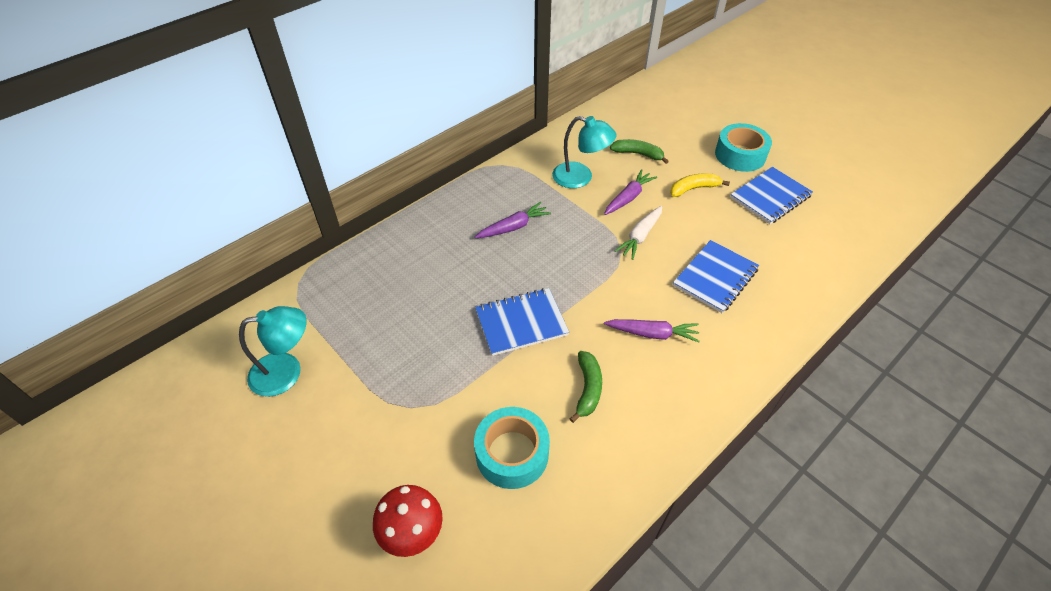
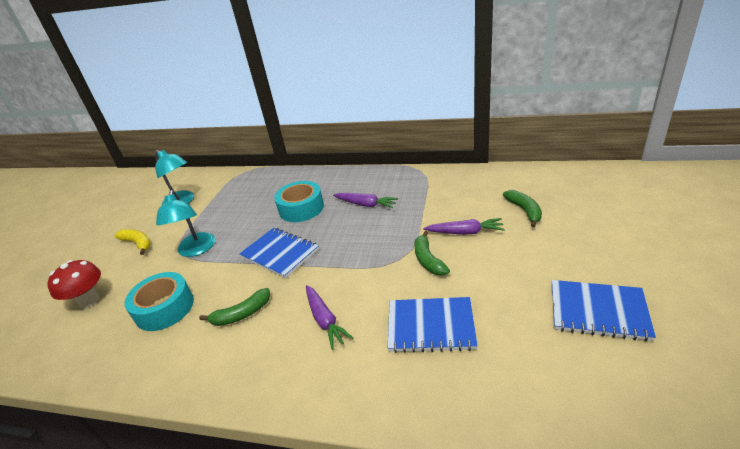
camera: 60 degrees right, 15 degrees down
turquoise lamp [552,116,616,188] -> turquoise lamp moved to [156,190,215,257]
white carrot [615,206,662,260] -> green banana [414,231,450,275]
yellow banana [670,173,730,197] -> yellow banana moved to [115,229,151,255]
turquoise tape [715,123,772,172] -> turquoise tape moved to [274,181,324,222]

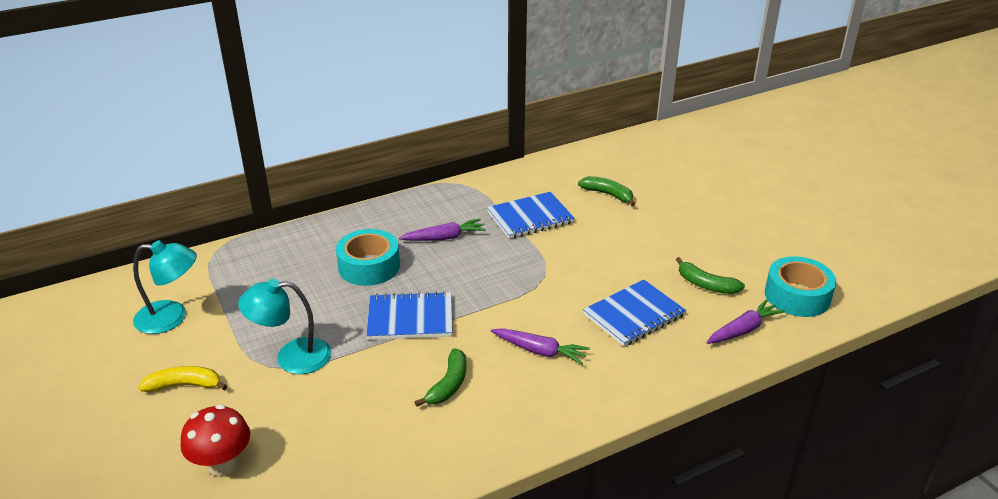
camera: 45 degrees left, 0 degrees up
turquoise tape [124,272,194,331] -> turquoise tape moved to [765,256,836,317]
turquoise lamp [156,190,215,257] -> turquoise lamp turned 135 degrees clockwise [238,279,331,374]
green banana [414,231,450,275] -> green banana moved to [676,257,745,294]
purple carrot [423,218,505,235] -> purple carrot moved to [706,299,785,344]
blue notebook [552,280,656,342] -> blue notebook moved to [487,192,575,239]

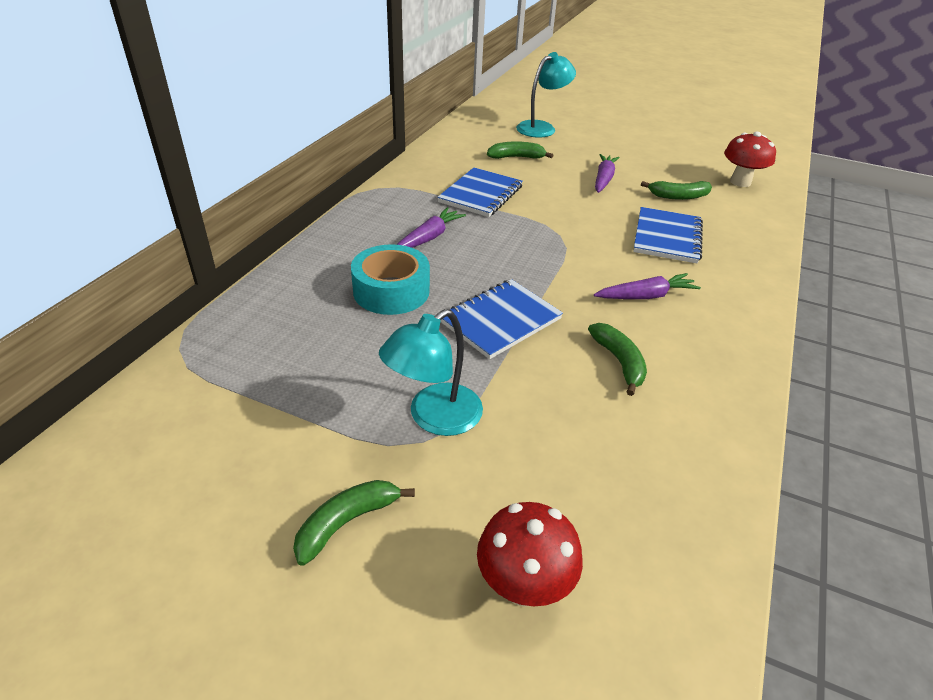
camera: 40 degrees left, 5 degrees up
turquoise lamp [133,240,197,334] -> turquoise lamp moved to [516,52,576,137]
yellow banana [138,366,227,392] -> green banana [293,480,415,566]
purple carrot [706,299,785,344] -> purple carrot moved to [595,154,620,193]
turquoise tape [765,256,836,317] -> red mushroom [724,132,776,187]

